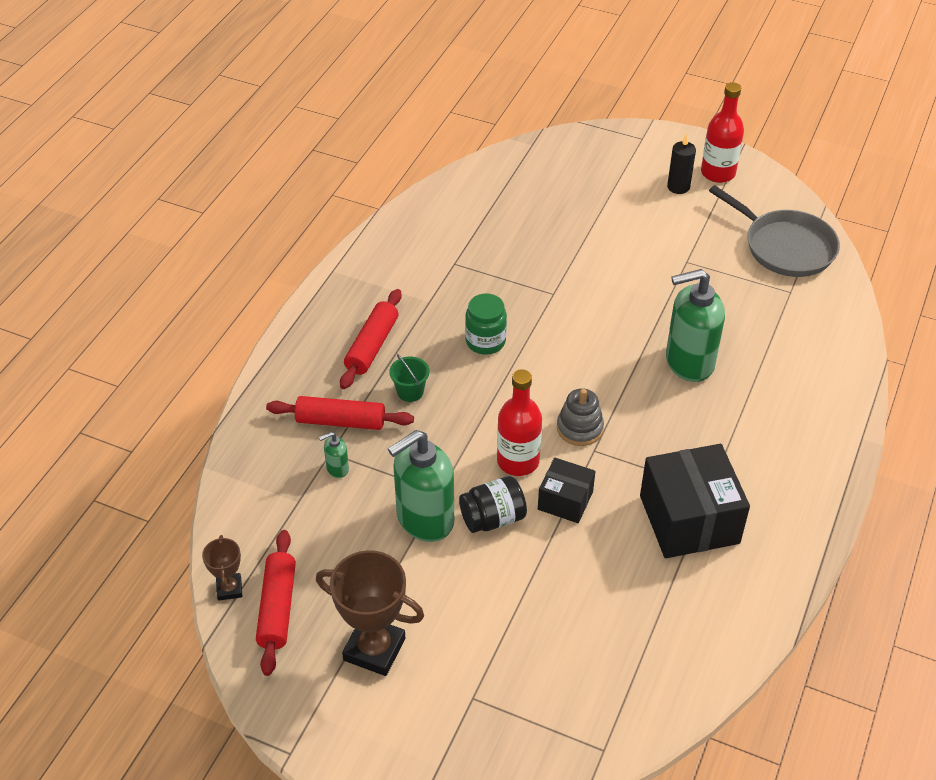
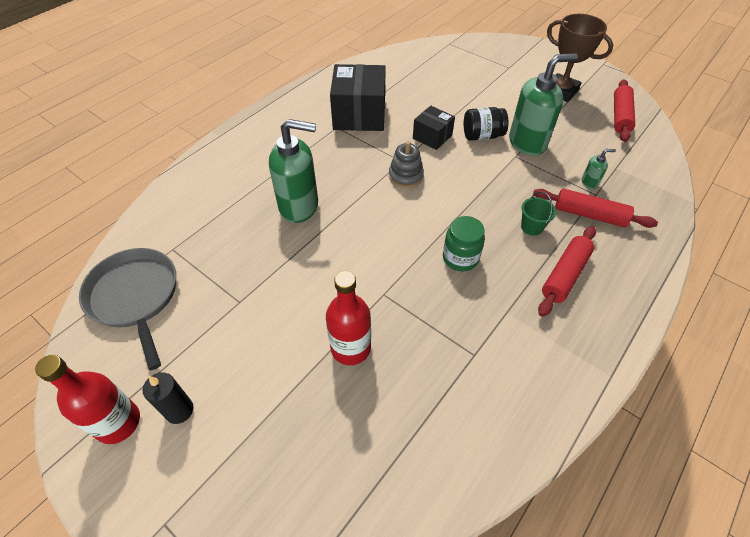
camera: 165 degrees left, 5 degrees up
brown trophy [202,535,242,601] -> none
red bottle [497,369,542,476] -> red bottle moved to [326,271,371,365]

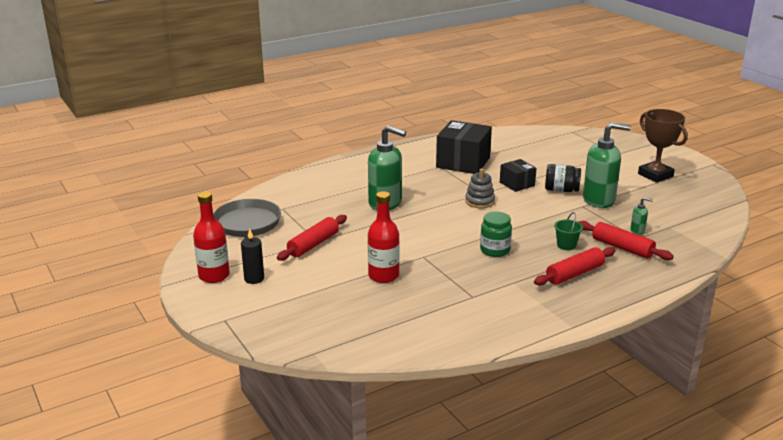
camera: 20 degrees right, 25 degrees down
red rolling pin [614,79,635,142] -> red rolling pin moved to [277,215,347,261]

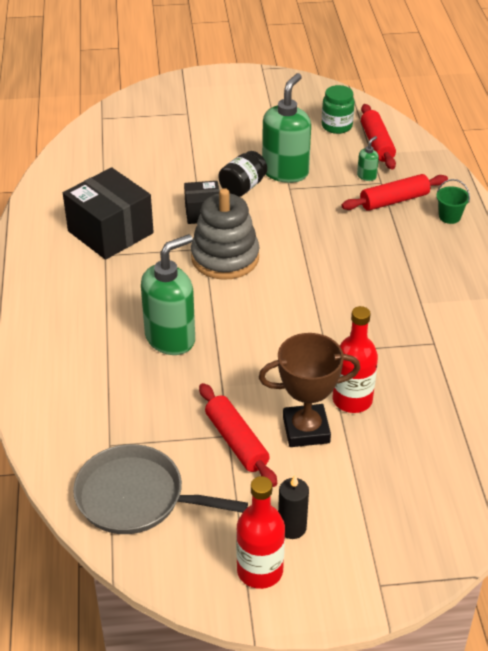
camera: 65 degrees left, 15 degrees up
grey stacking toy [465,169,495,208] -> grey stacking toy [191,188,259,280], size x1.73
green jar [480,212,512,257] -> green jar moved to [322,85,355,134]
red rolling pin [534,247,616,286] -> red rolling pin moved to [361,104,396,170]
green bucket [554,212,583,250] -> green bucket moved to [436,179,470,224]
brown trophy [638,109,688,183] -> brown trophy moved to [259,333,360,447]

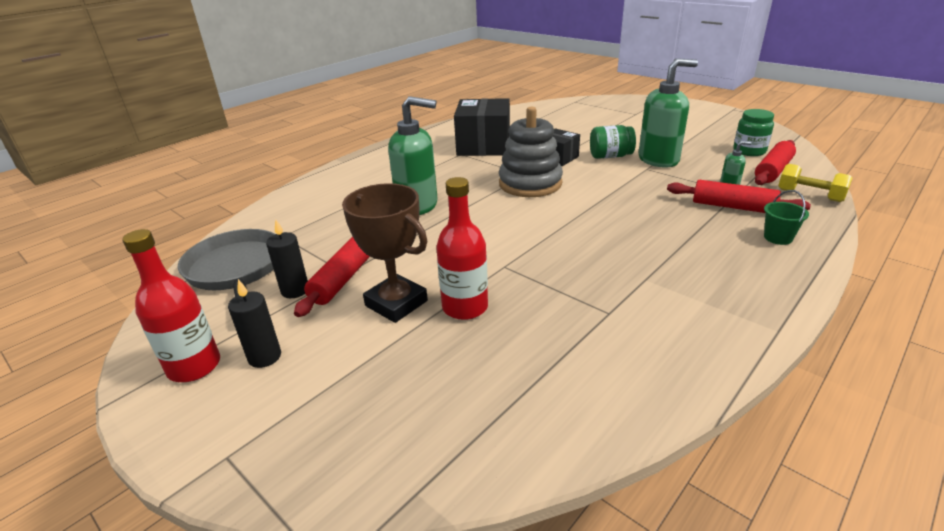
camera: 50 degrees right, 10 degrees down
black jar [218,151,267,197] -> green jar [590,125,636,159]
none -> black candle [266,219,308,298]
none -> yellow dumbbell [778,164,852,202]

